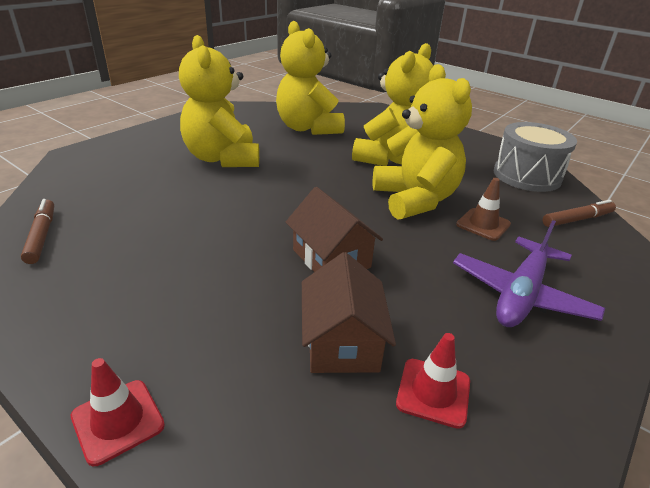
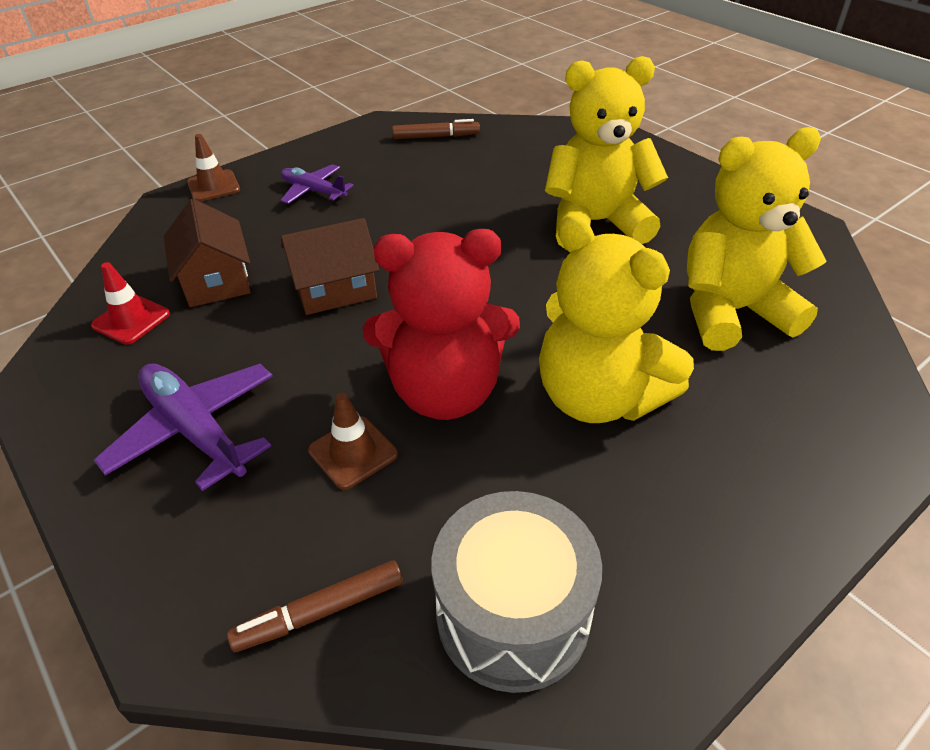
camera: 105 degrees right, 10 degrees up
red traffic cone [71,358,165,466] -> brown traffic cone [187,134,240,202]
brown house [302,252,396,373] -> brown house turned 60 degrees clockwise [164,199,251,307]
yellow teddy bear [373,64,472,220] -> red teddy bear [363,229,520,420]
brown marker [543,200,616,227] -> brown marker turned 75 degrees clockwise [227,560,403,652]
none -> purple plane [280,164,354,204]

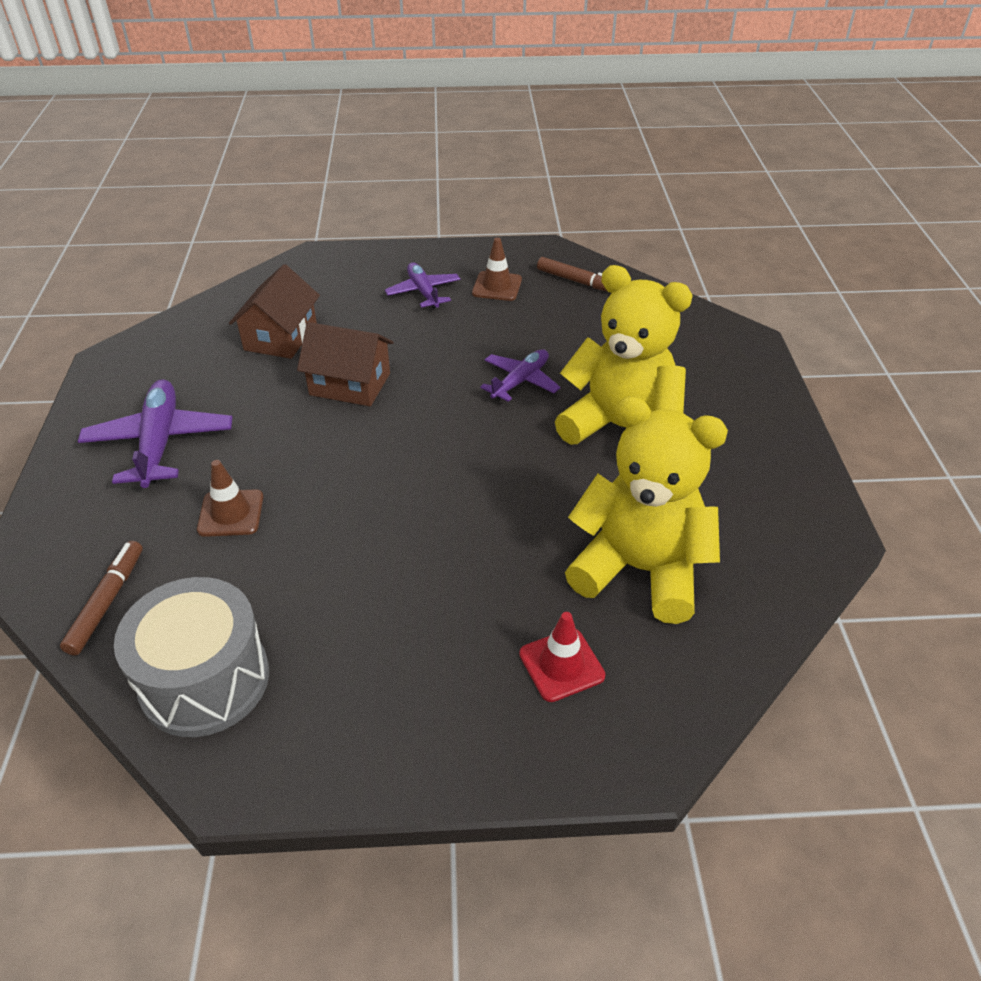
camera: 35 degrees right, 0 degrees up
red traffic cone [91,262,170,345] -> red traffic cone moved to [519,612,605,702]
brown traffic cone [187,134,240,202] -> brown traffic cone moved to [472,238,522,301]
brown marker [227,560,403,652] -> brown marker turned 90 degrees clockwise [60,541,143,656]
red teddy bear [363,229,520,420] -> none
yellow teddy bear [539,215,694,423] -> none
none -> purple plane [480,349,561,402]

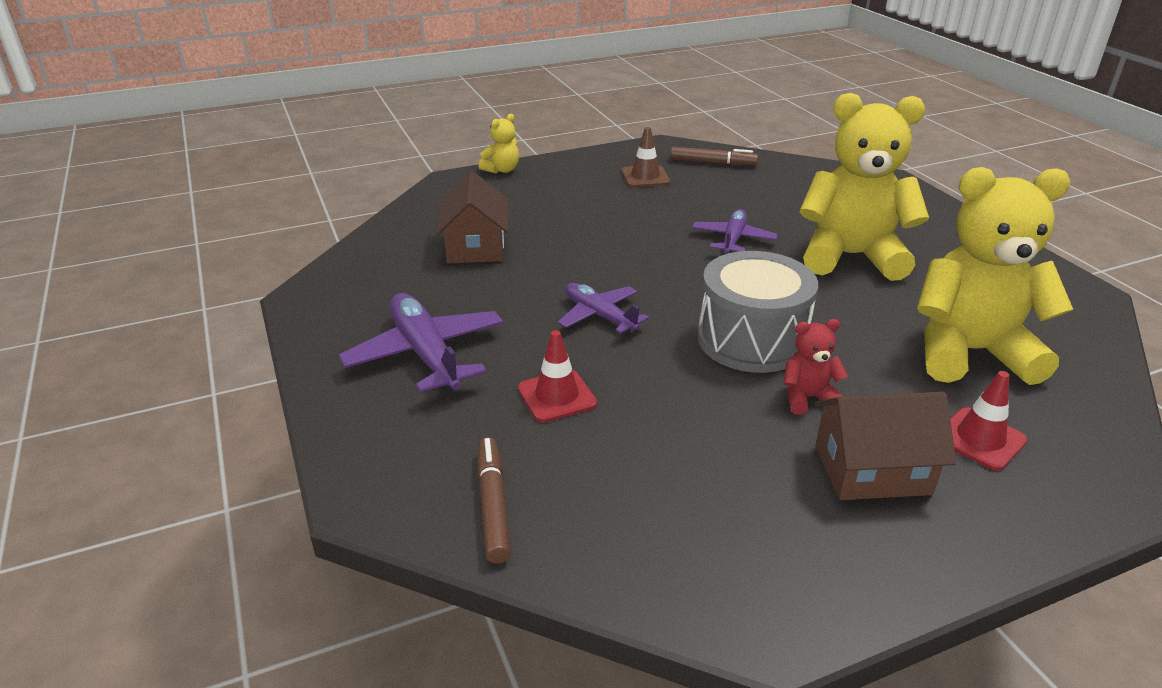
camera: 20 degrees left, 10 degrees down
grey drum [114,577,269,737] -> grey drum moved to [698,251,818,373]
brown traffic cone [197,460,263,537] -> red traffic cone [518,330,597,422]
brown house [297,322,394,406] -> brown house moved to [815,392,956,500]
purple plane [385,263,460,309] -> purple plane moved to [558,283,649,334]
none -> yellow teddy bear [478,114,519,173]
none -> red teddy bear [783,319,848,415]

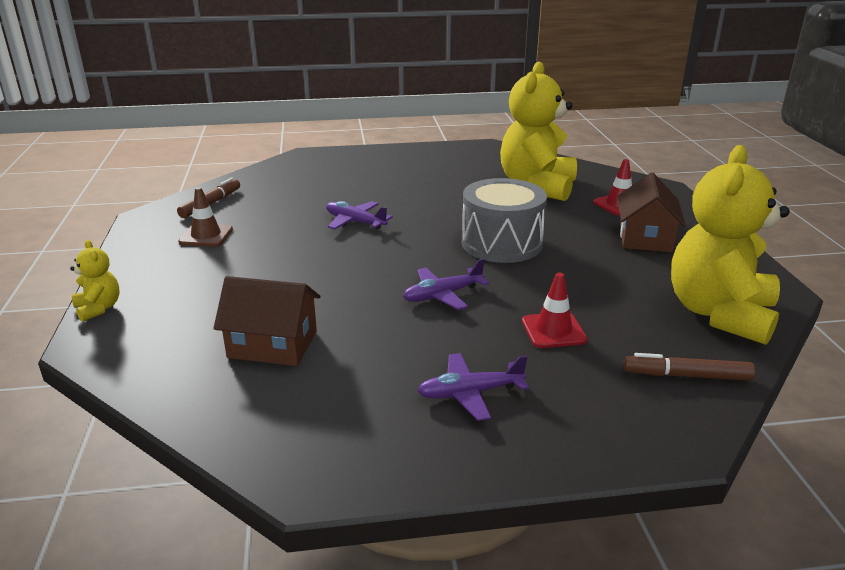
camera: 75 degrees left, 5 degrees down
purple plane [339,293,503,393] -> purple plane [417,353,529,421], size x0.63
red teddy bear [783,319,848,415] -> none
yellow teddy bear [799,93,929,281] -> yellow teddy bear moved to [671,145,790,345]

